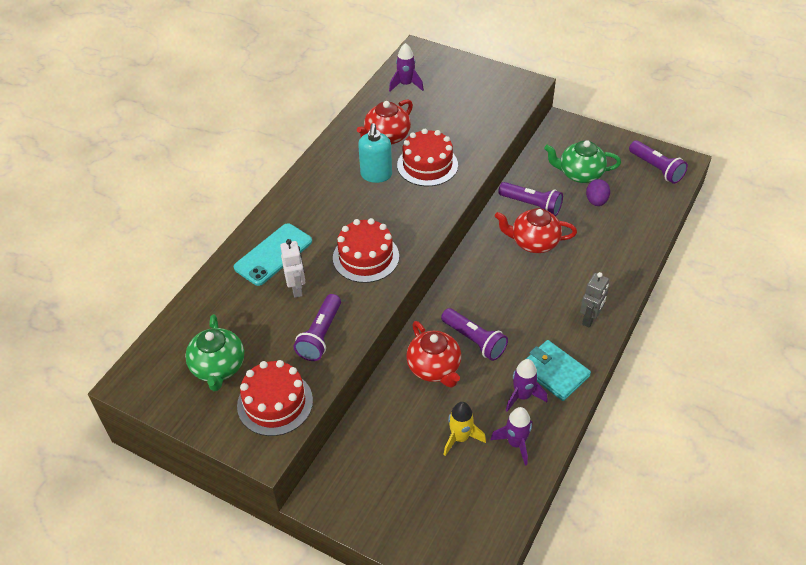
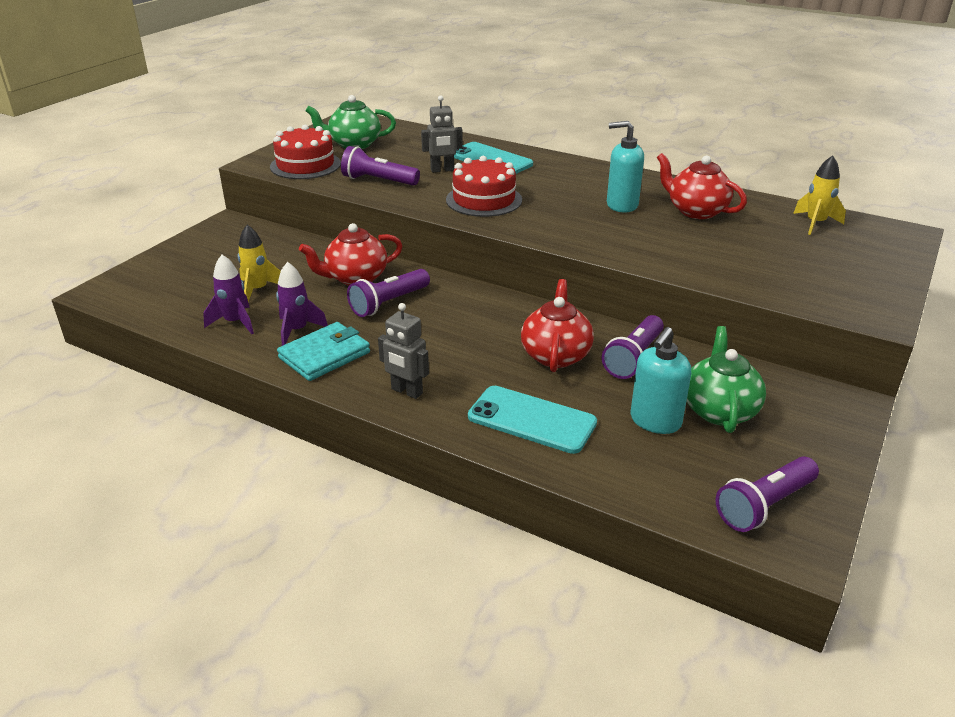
camera: 90 degrees right, 15 degrees down
white robot [280,239,305,298] -> grey robot [421,95,463,173]
purple rocket [389,43,424,92] -> yellow rocket [793,155,846,235]
red cake [397,129,458,186] -> none
purple egg [586,179,610,206] -> turquoise soap dispenser [630,327,691,434]
none -> turquoise phone [468,386,597,454]

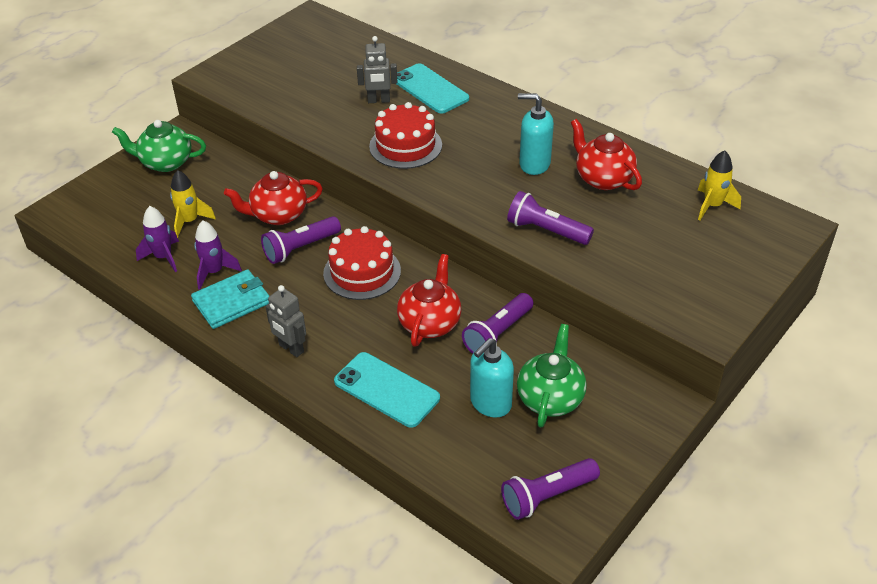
camera: 10 degrees right, 10 degrees up
red cake [270,125,341,179] -> red cake moved to [323,226,401,300]
green teapot [306,95,396,149] -> green teapot moved to [112,120,206,172]
purple flashlight [341,146,420,186] -> purple flashlight moved to [507,191,594,245]

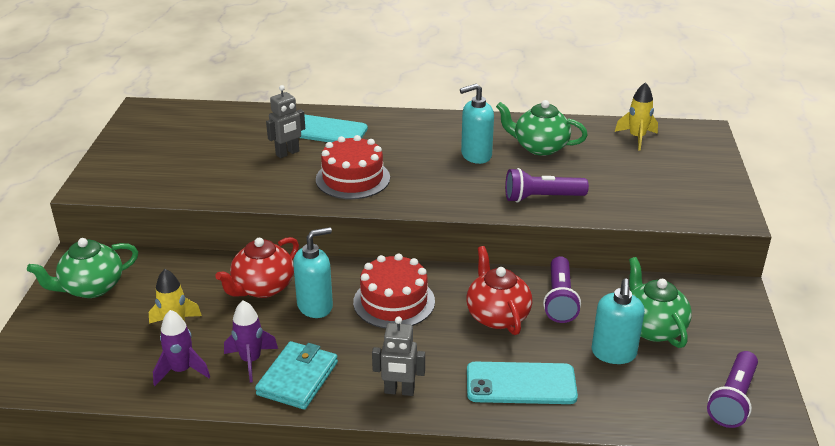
camera: 35 degrees left, 10 degrees down
purple flashlight [261,216,341,264] -> turquoise soap dispenser [293,227,333,318]
red teapot [571,119,642,190] -> green teapot [496,100,588,156]

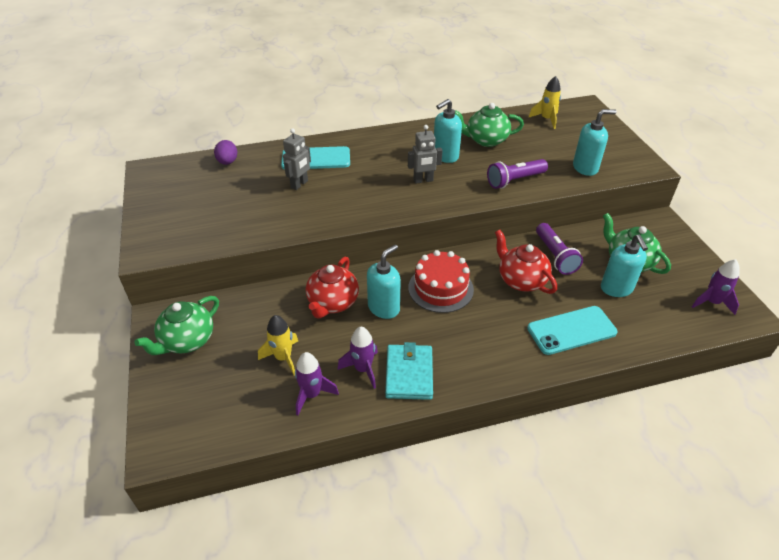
camera: 20 degrees left, 10 degrees up
red cake [316,135,390,199] -> none
grey robot [372,317,425,396] -> grey robot moved to [408,125,442,184]
purple flashlight [707,351,758,428] -> purple rocket [692,259,740,315]
none -> purple egg [214,140,237,165]
none -> turquoise soap dispenser [573,109,616,176]

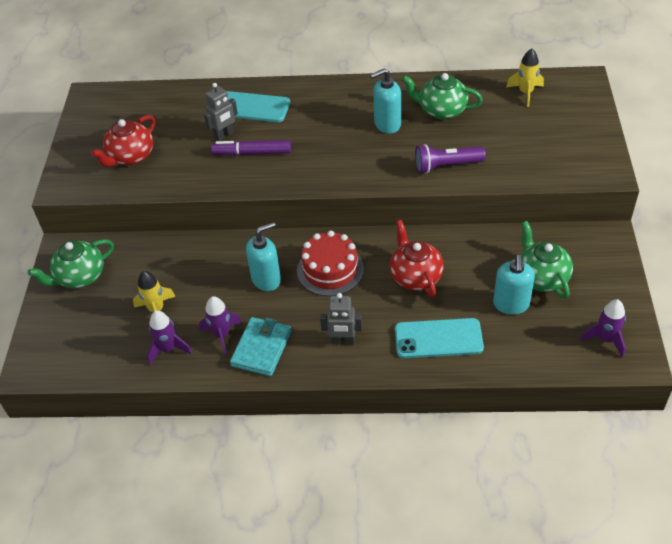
camera: 20 degrees right, 5 degrees up
purple egg [214,140,237,165] -> none
red teapot [306,257,359,319] -> red teapot moved to [91,115,155,167]
grey robot [408,125,442,184] -> grey robot moved to [320,293,362,345]
purple flashlight [536,223,583,275] -> none
turquoise soap dispenser [573,109,616,176] -> none
none -> purple marker [211,140,291,156]

